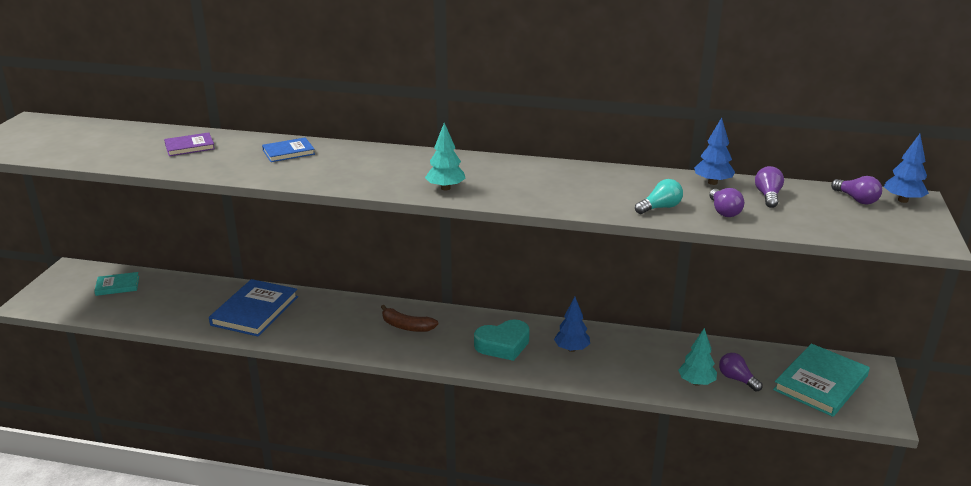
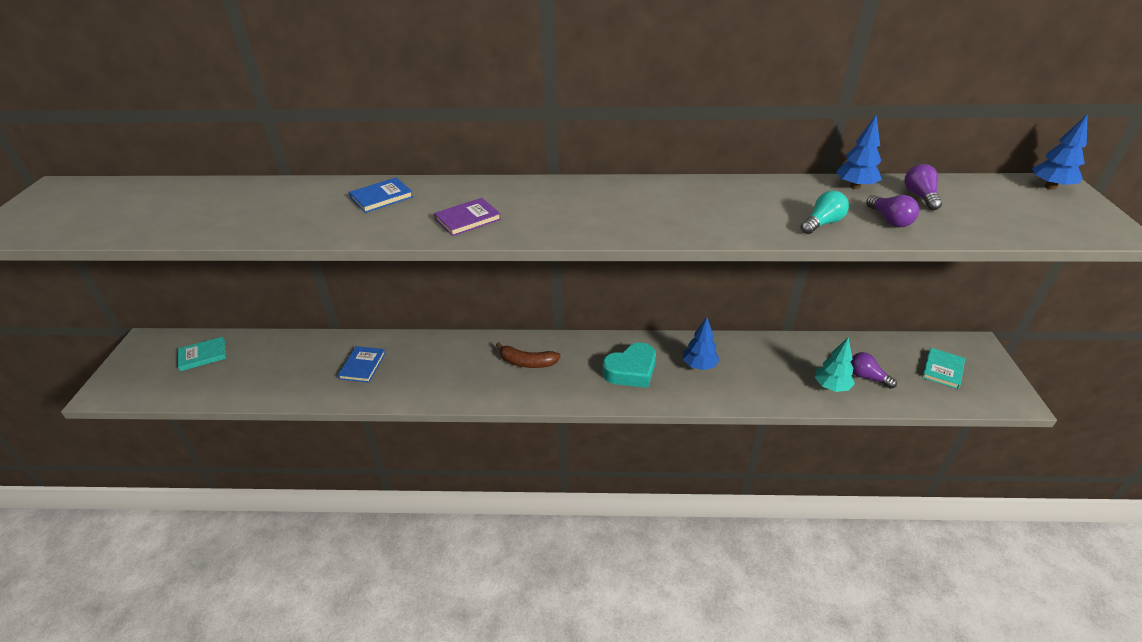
camera: 10 degrees left, 10 degrees up
purple book [164,132,215,156] -> purple book moved to [434,198,501,236]
blue book [209,279,298,337] -> blue book [338,346,386,383], size x0.54
turquoise tree [425,123,466,190] -> none
turquoise book [773,344,870,417] -> turquoise book [922,348,965,389], size x0.54
purple light bulb [831,176,882,204] -> none

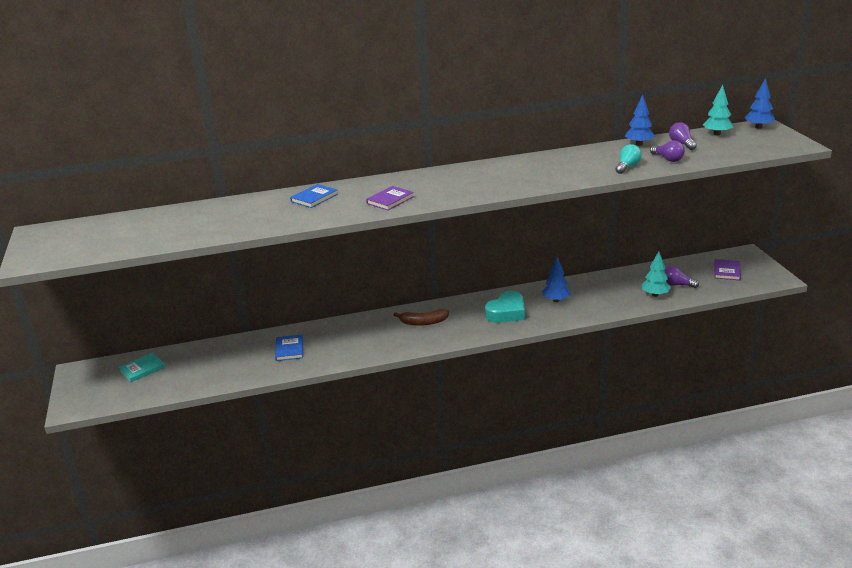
camera: 15 degrees left, 10 degrees down
turquoise book [922,348,965,389] -> purple book [714,259,741,280]
none -> turquoise tree [703,85,733,135]

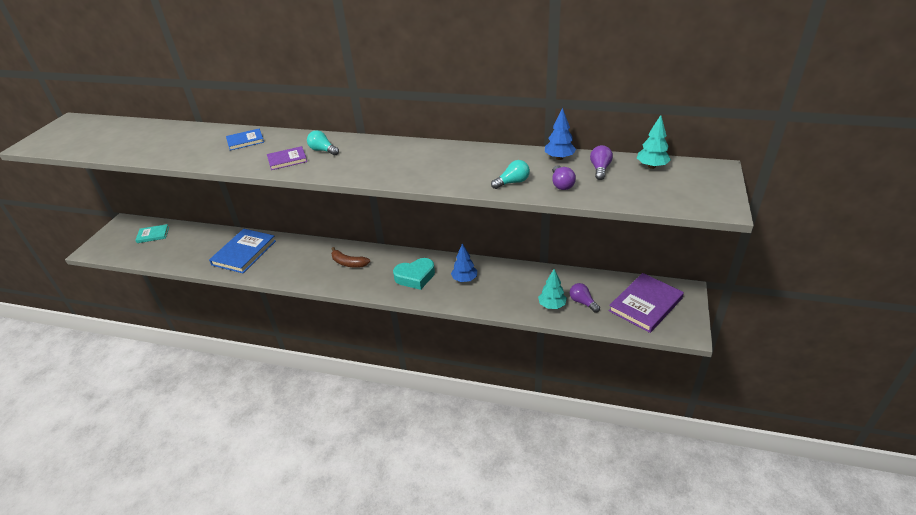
camera: 30 degrees right, 10 degrees up
blue book [275,334,303,361] -> blue book [209,229,276,273], size x1.84
purple book [714,259,741,280] -> purple book [609,273,684,333], size x1.84
blue tree [745,78,775,129] -> none
none -> turquoise light bulb [307,130,339,156]

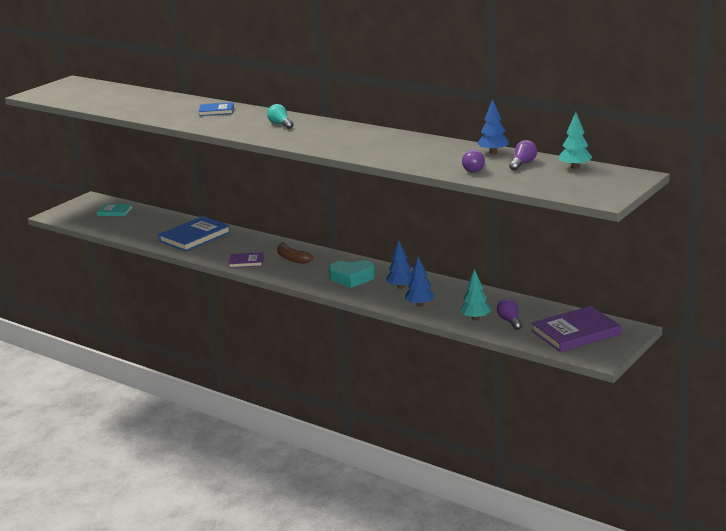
camera: 20 degrees right, 15 degrees down
purple book [267,146,307,170] -> purple book moved to [228,252,264,268]
turquoise light bulb [491,160,530,189] -> none
none -> blue tree [405,257,435,307]

